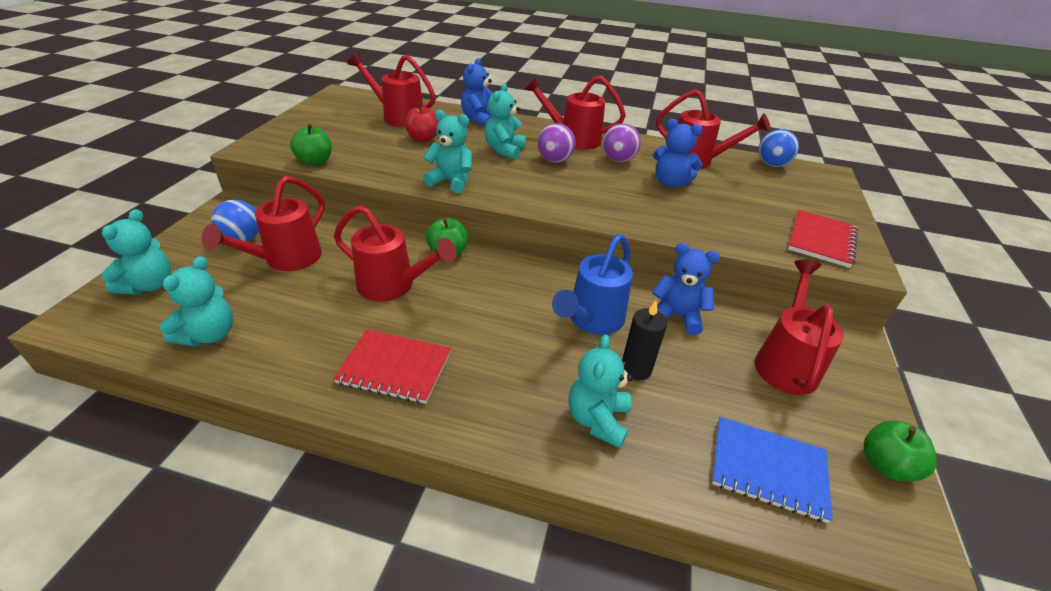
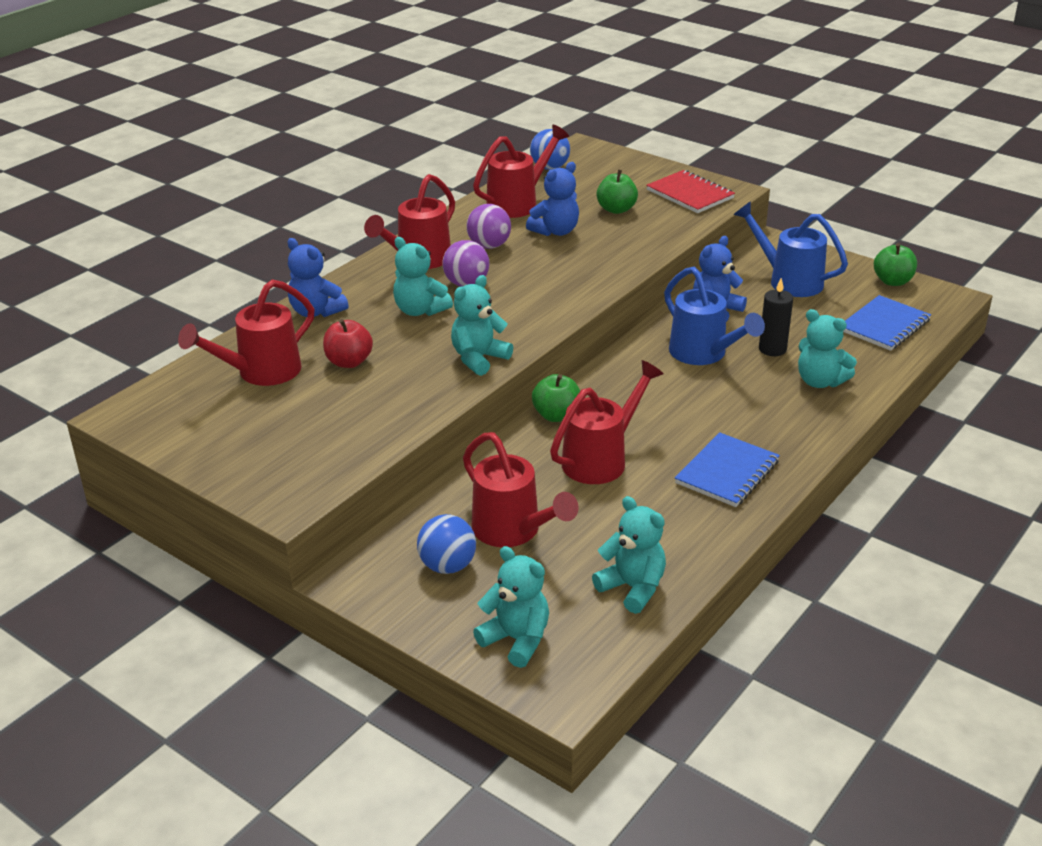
camera: 65 degrees left, 5 degrees down
green apple [290,123,332,166] -> green apple moved to [597,169,638,214]
red notebook [333,329,451,404] -> blue notebook [675,432,780,507]
red watering can [755,260,844,395] -> blue watering can [734,201,848,297]

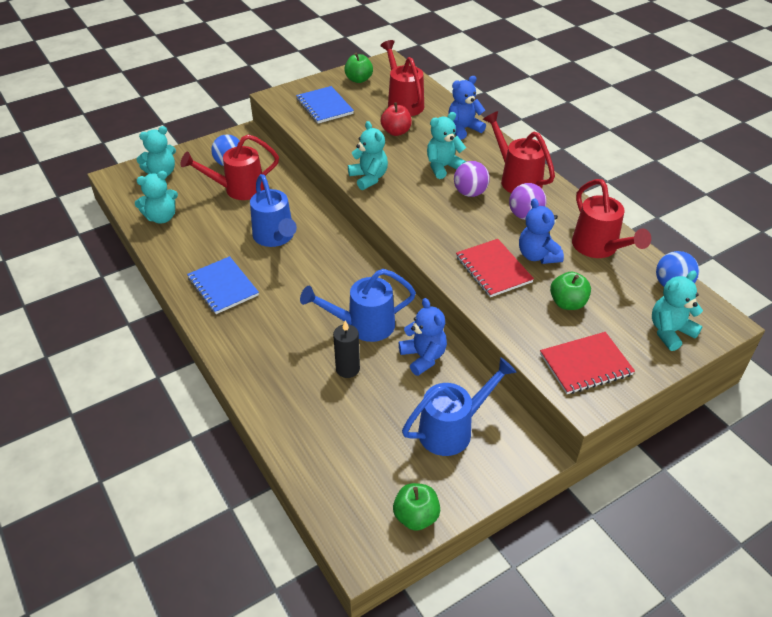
camera: 110 degrees right, 10 degrees up
green apple [532,374,580,422] -> green apple moved to [344,53,373,83]
red watering can [550,360,664,484] -> blue watering can [250,174,297,247]
turquoise teddy bear [798,309,857,388] -> turquoise teddy bear moved to [652,271,703,351]
blue notebook [843,295,931,351] -> blue notebook moved to [296,86,354,124]
none -> red notebook [456,239,534,297]

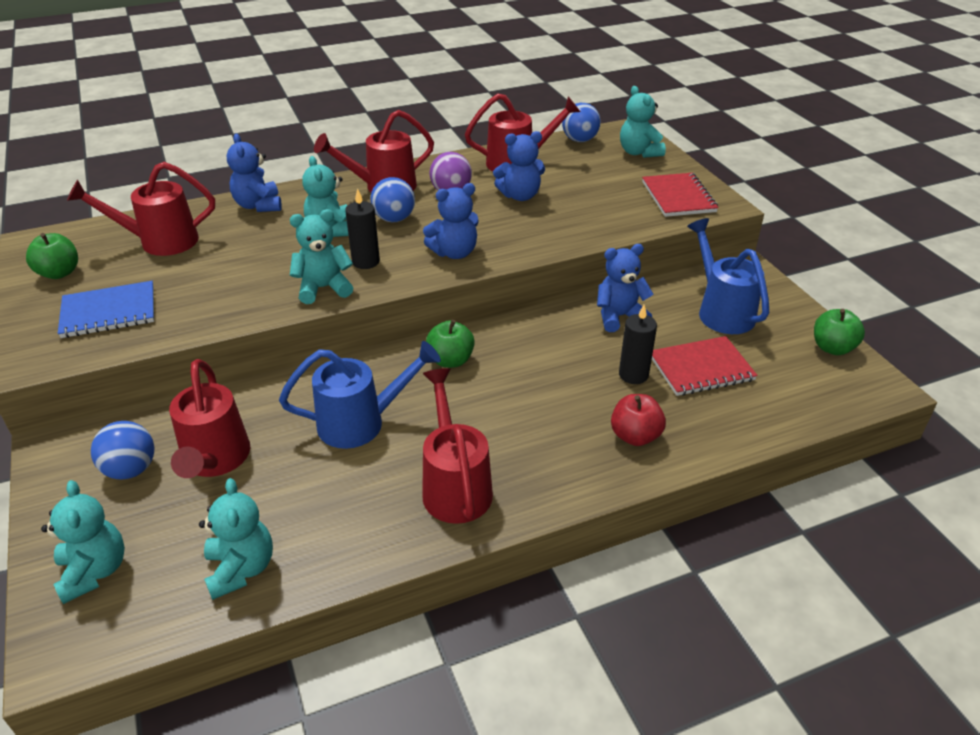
camera: 80 degrees left, 5 degrees down
blue notebook [187,256,259,314] -> red watering can [422,368,493,524]
blue watering can [300,269,416,342] -> none
red apple [381,102,412,136] -> red apple moved to [611,394,666,446]
purple ball [454,161,490,197] -> blue ball [371,177,415,222]
red notebook [456,239,534,297] -> red notebook moved to [652,336,758,396]
green apple [550,272,591,310] -> green apple moved to [426,320,475,368]
none -> black candle [345,189,380,269]
none -> blue teddy bear [423,183,479,259]

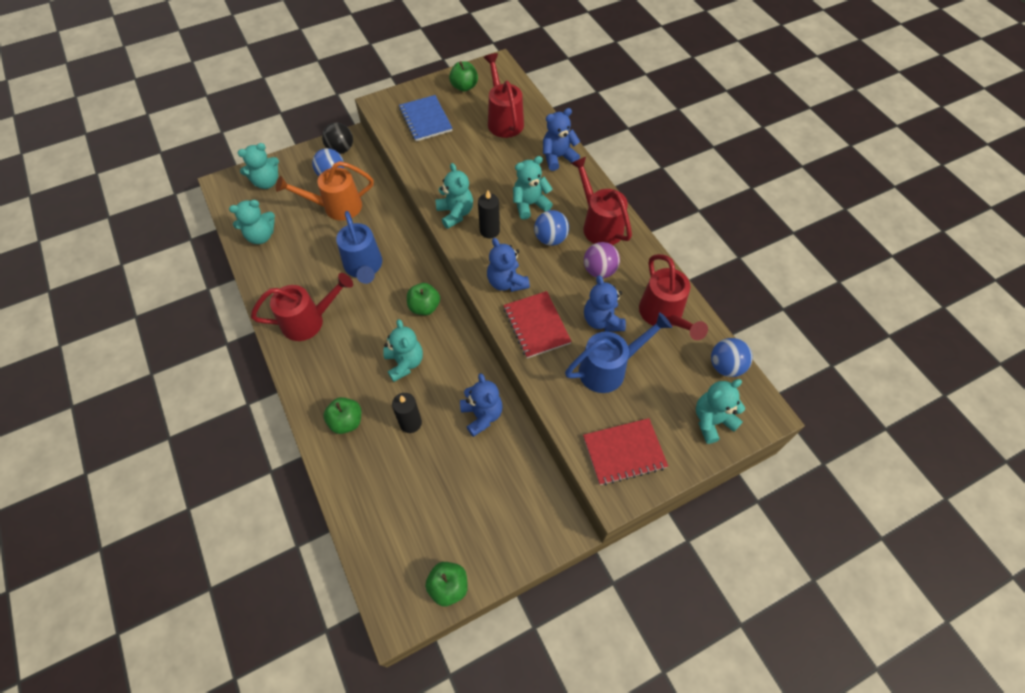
camera: 85 degrees right, 20 degrees up
red watering can [169,359,250,478] -> orange watering can [276,161,374,221]
red apple [611,394,666,446] -> green apple [323,397,361,434]
red notebook [652,336,758,396] -> red notebook moved to [503,291,572,358]
blue watering can [687,218,769,334] -> blue watering can moved to [565,312,672,393]
none -> black ball [322,123,353,154]
none -> turquoise teddy bear [383,319,423,382]

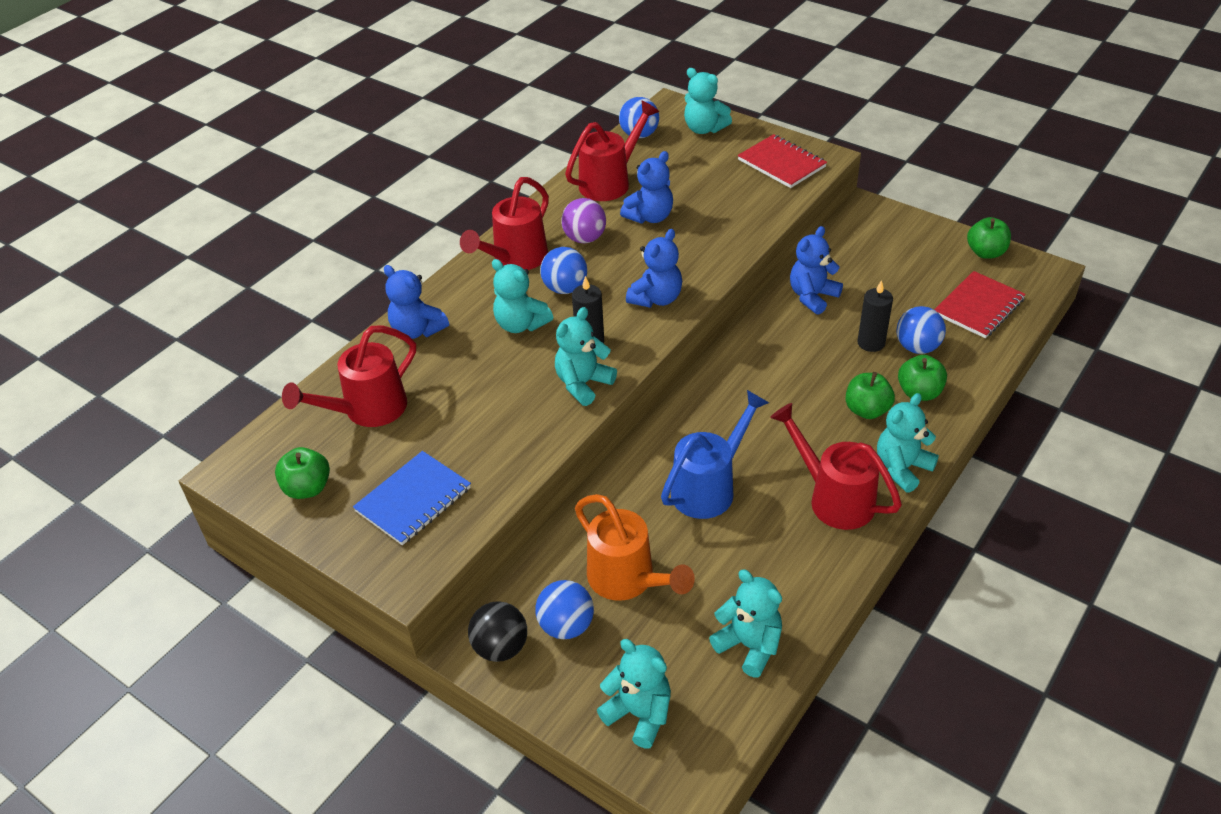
camera: 115 degrees left, 15 degrees down
turquoise teddy bear [383,319,423,382] -> turquoise teddy bear moved to [877,393,939,493]
green apple [407,283,440,315] -> green apple moved to [845,372,895,419]
red notebook [503,291,572,358] -> red notebook moved to [934,271,1026,338]
blue watering can [565,312,672,393] -> none
none -> blue ball [897,306,946,354]

